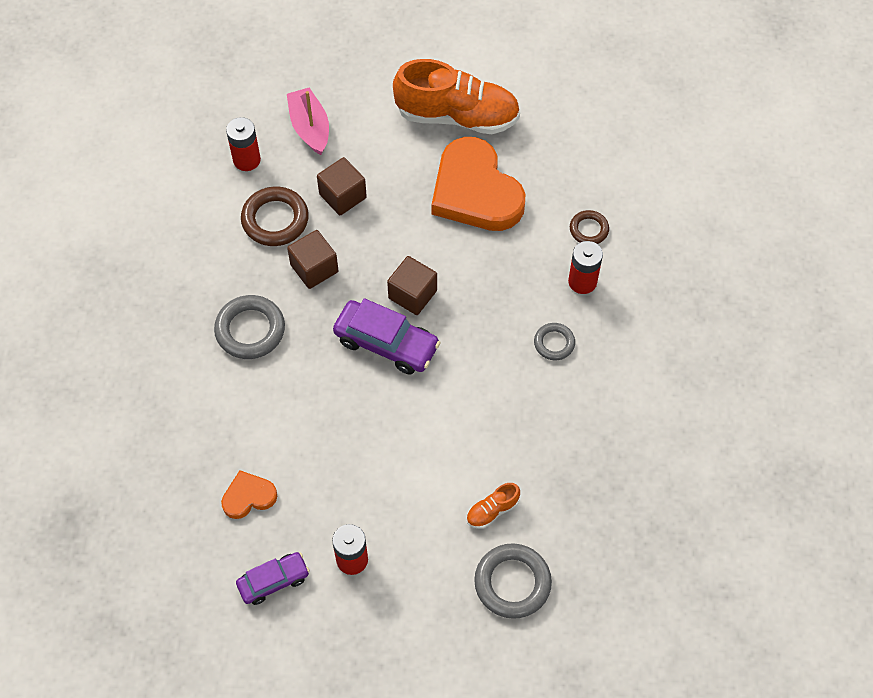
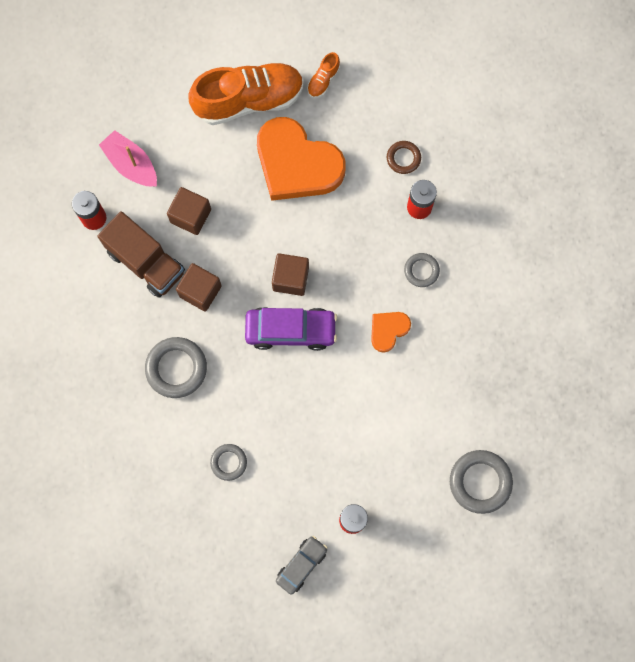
camera: 25 degrees left, 15 degrees up
orange heart [221,470,277,519] -> orange heart moved to [371,312,411,353]
purple car [236,552,310,605] -> grey car [276,536,327,594]
brown ring [241,187,309,246] -> brown truck [97,211,185,298]
orange shoe [466,483,520,529] -> orange shoe moved to [307,52,340,98]
none -> grey ring [210,444,247,481]

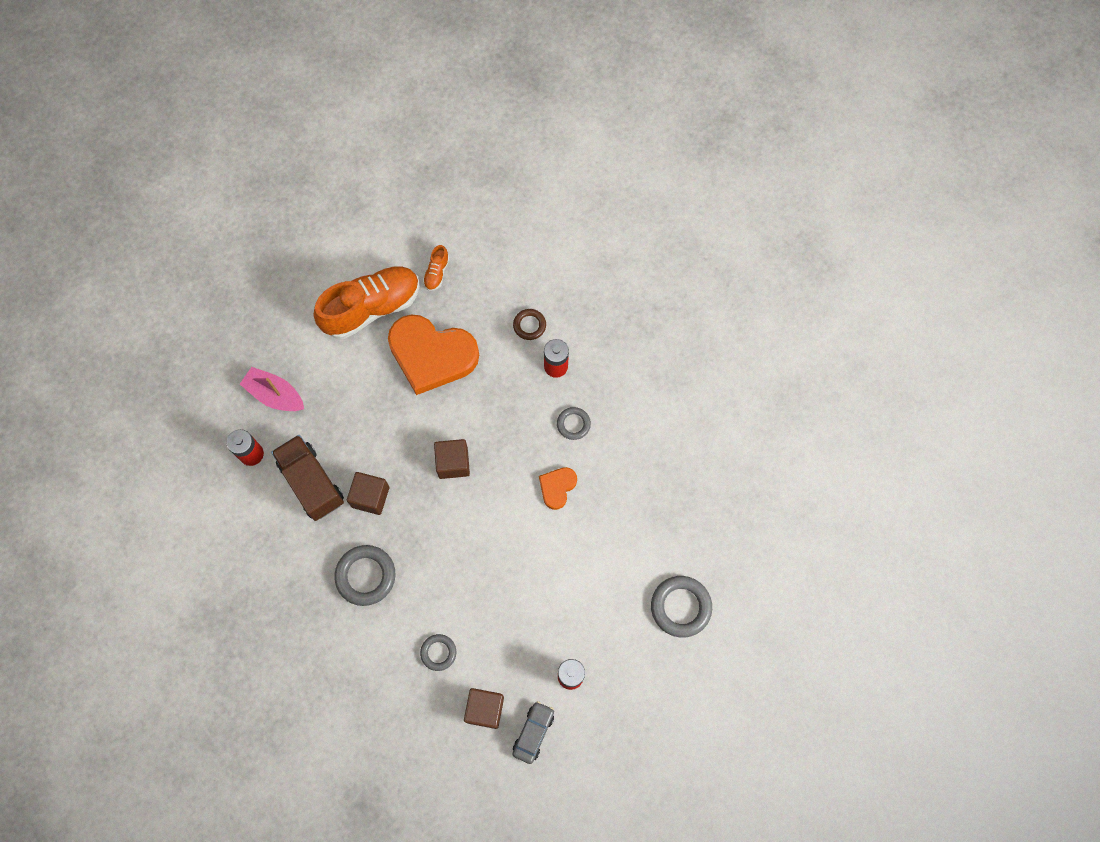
camera: 15 degrees left, 5 degrees down
brown truck [97,211,185,298] -> brown truck turned 150 degrees counterclockwise [271,435,344,521]
brown cube [167,187,211,235] -> brown cube moved to [464,688,504,729]
purple car [245,307,337,351] -> none

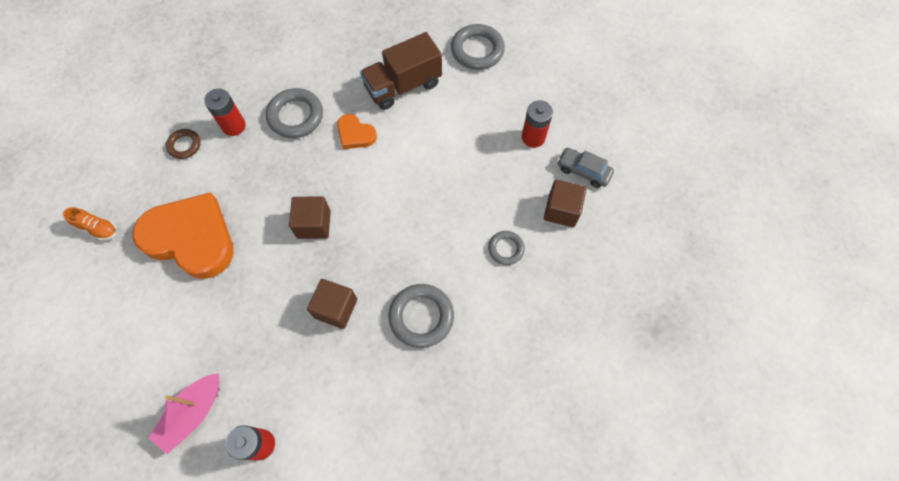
camera: 85 degrees left, 5 degrees down
brown truck [271,435,344,521] -> brown truck moved to [360,32,442,110]
orange shoe [313,266,420,339] -> none
orange heart [388,314,479,395] -> orange heart turned 90 degrees counterclockwise [132,192,234,279]
grey ring [557,407,591,440] -> grey ring [266,88,323,138], size x1.71

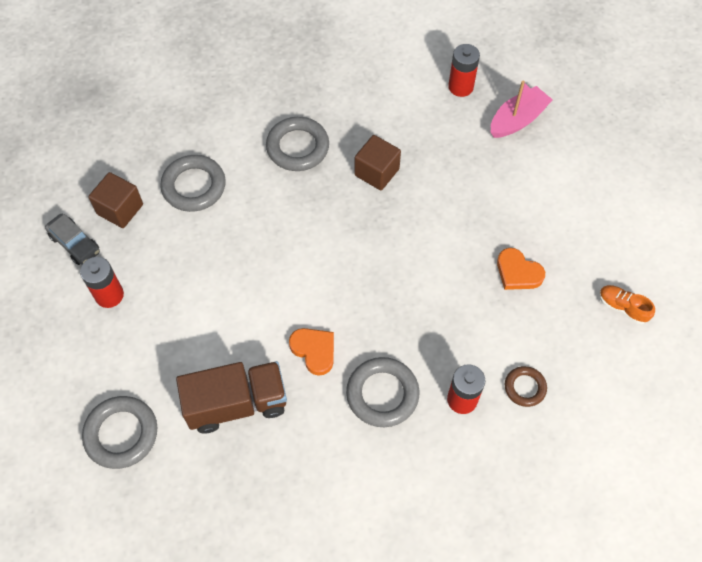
camera: 165 degrees left, 5 degrees down
orange heart [132,192,234,279] -> orange heart [497,248,545,290], size x0.46
brown cube [289,196,331,239] -> none
grey ring [488,231,525,265] -> grey ring [160,155,226,212], size x1.71

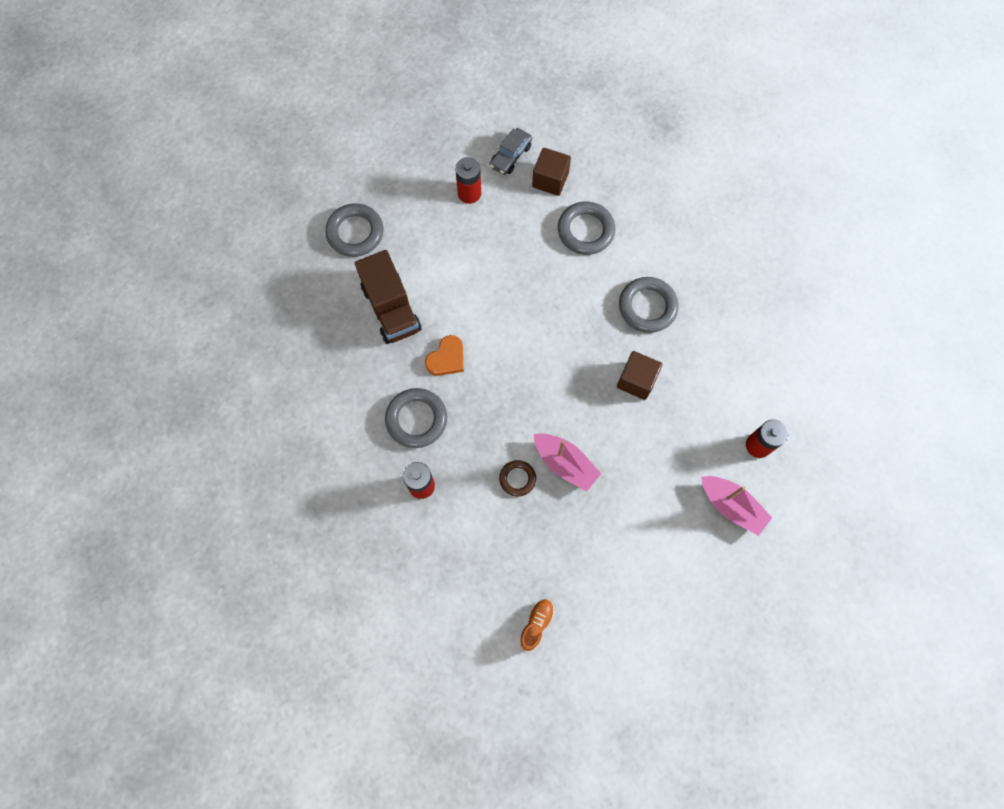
camera: 80 degrees right, 10 degrees up
orange heart [497,248,545,290] -> none
brown ring [505,366,547,407] -> brown ring moved to [499,460,536,497]
none -> pink boat [534,433,601,492]

